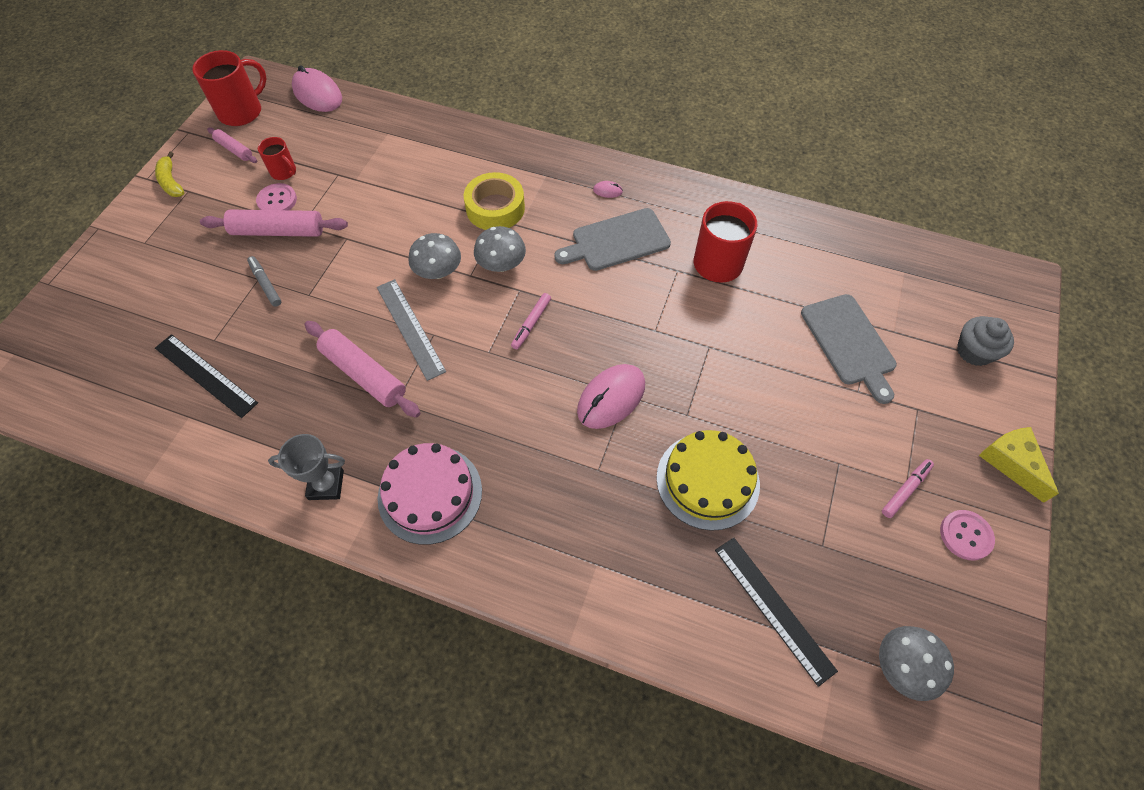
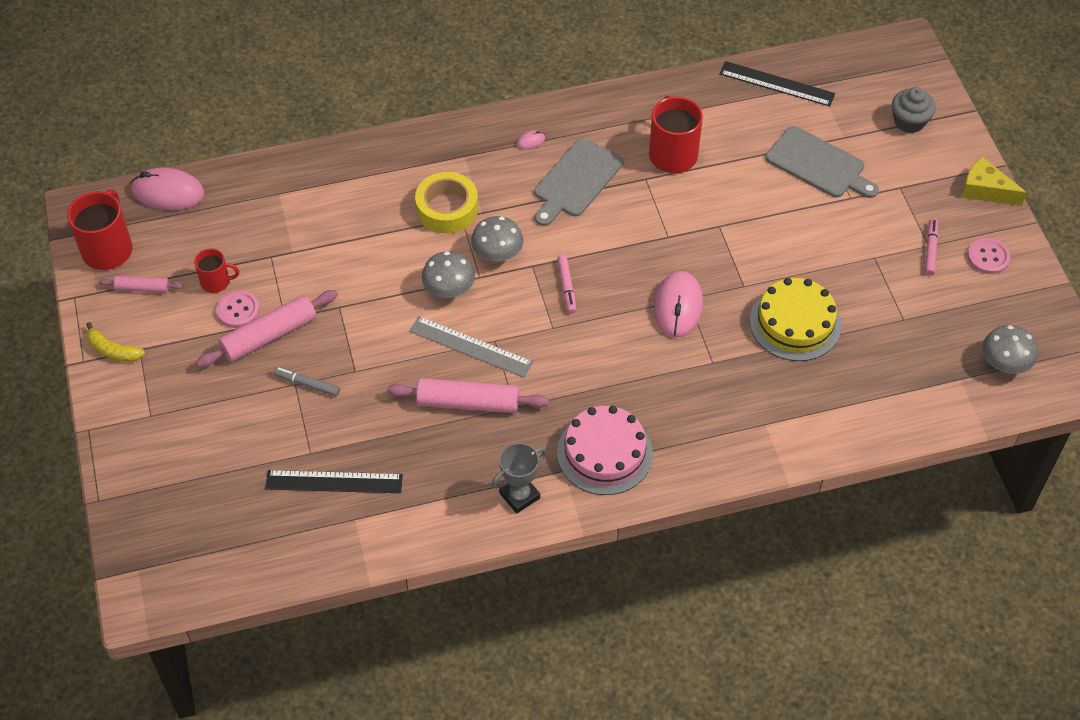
camera: 35 degrees left, 5 degrees down
black ruler [715,537,838,687] -> black ruler moved to [719,61,835,107]

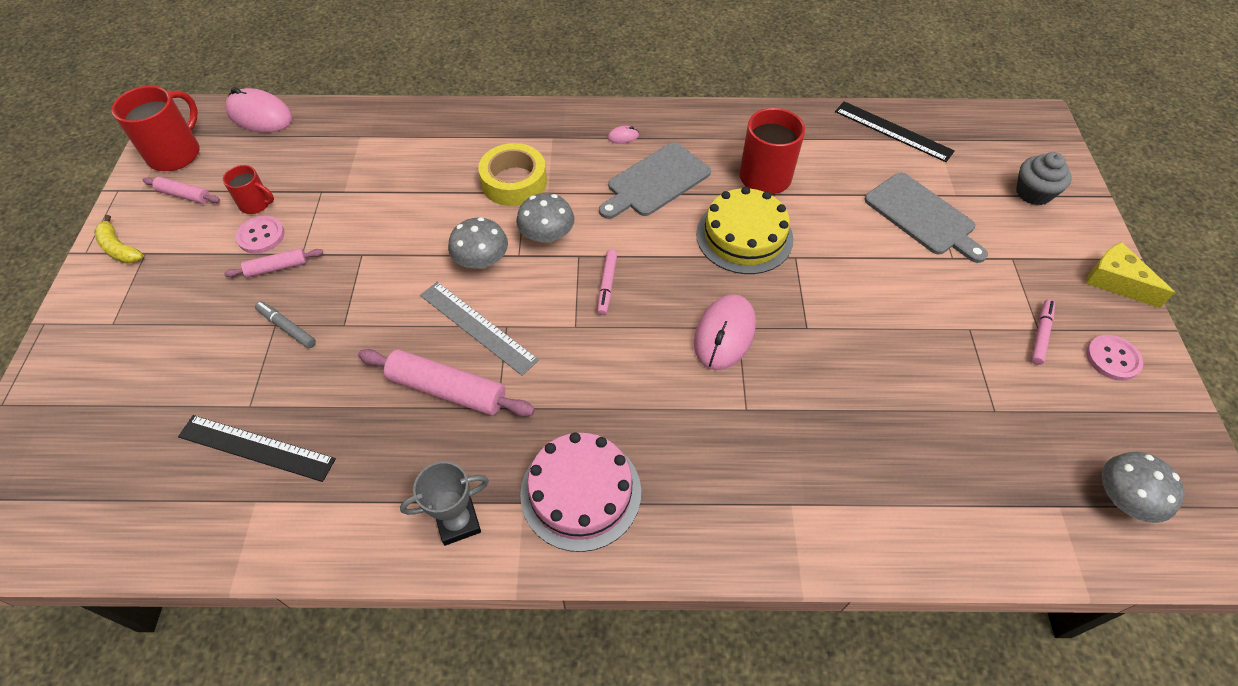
camera: 15 degrees right, 0 degrees up
pink rolling pin [196,290,338,367] -> pink rolling pin [224,248,323,278], size x0.55
yellow cake [750,278,841,361] -> yellow cake moved to [696,187,793,274]

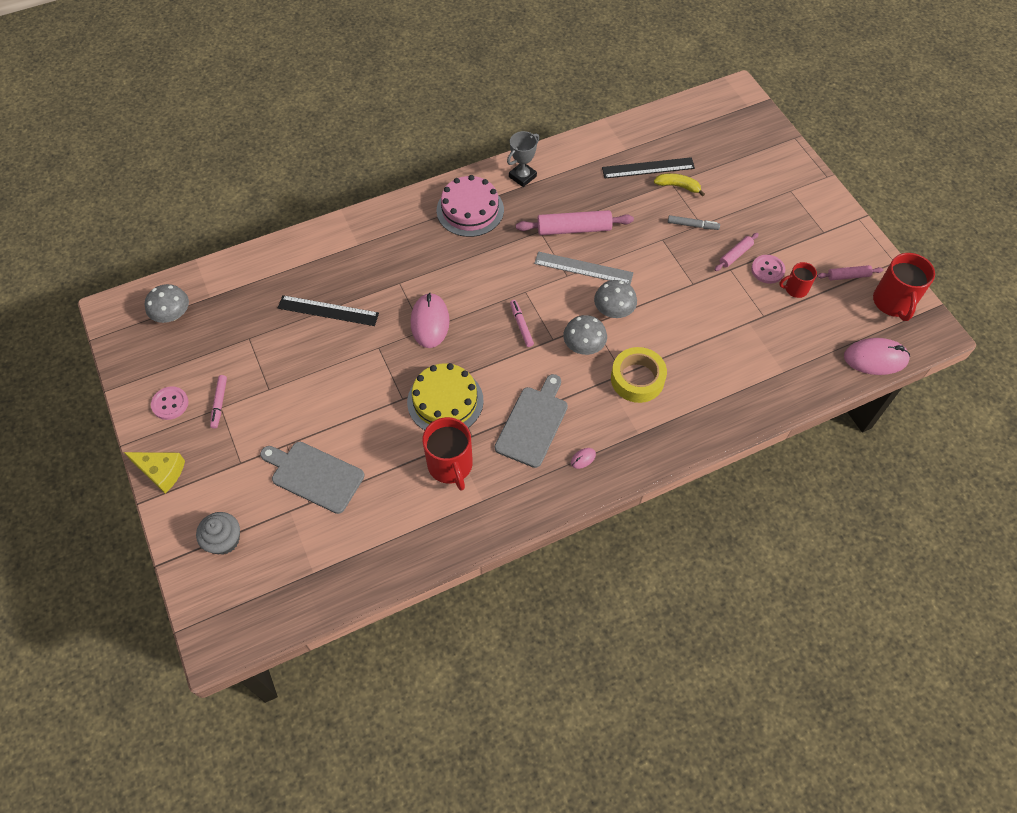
camera: 155 degrees right, 5 degrees up
yellow banana [94,215,143,264] -> yellow banana moved to [654,173,705,196]
black ruler [835,101,955,162] -> black ruler moved to [278,295,379,326]

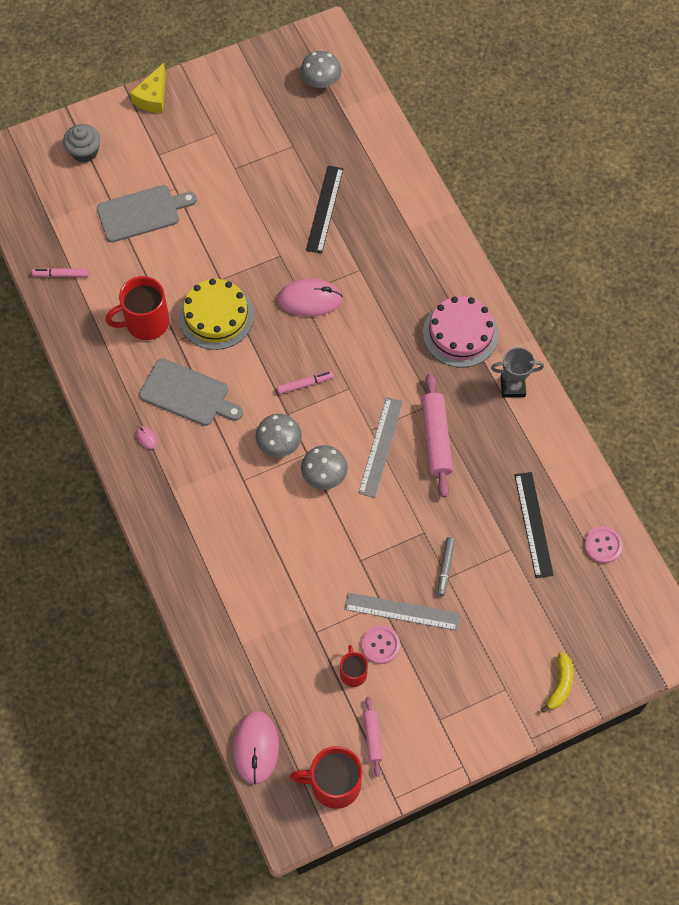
camera: 90 degrees right, 5 degrees up
pink button [151,386,188,420] -> pink button moved to [584,526,623,563]
pink marker [210,375,227,429] -> pink marker moved to [32,268,89,277]
grey cutting board [260,442,365,514] -> grey cutting board turned 45 degrees clockwise [97,185,197,242]
grey trophy [507,131,539,187] -> grey trophy turned 45 degrees counterclockwise [491,347,544,398]
yellow tape [611,347,667,403] -> none
yellow banana [654,173,705,196] -> yellow banana moved to [541,652,573,713]
pink rolling pin [715,233,759,271] -> grey ruler [344,593,460,631]

